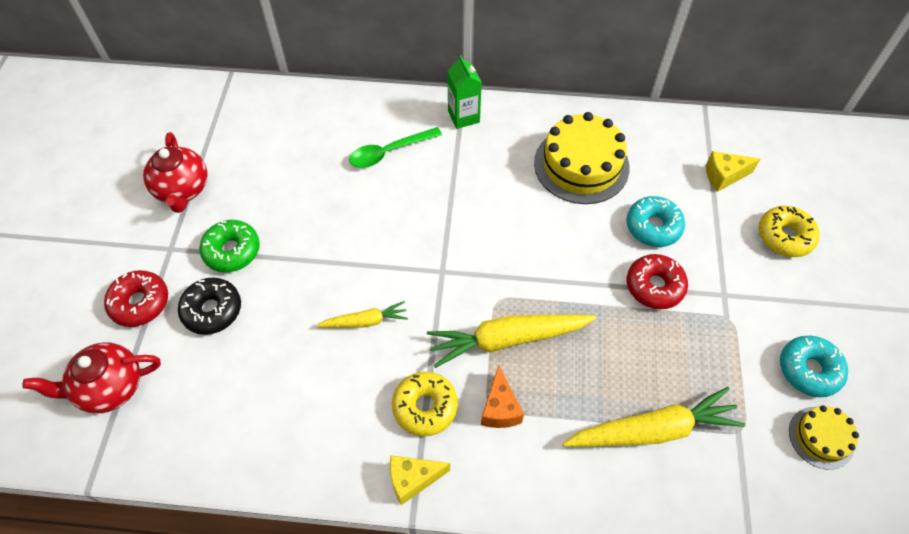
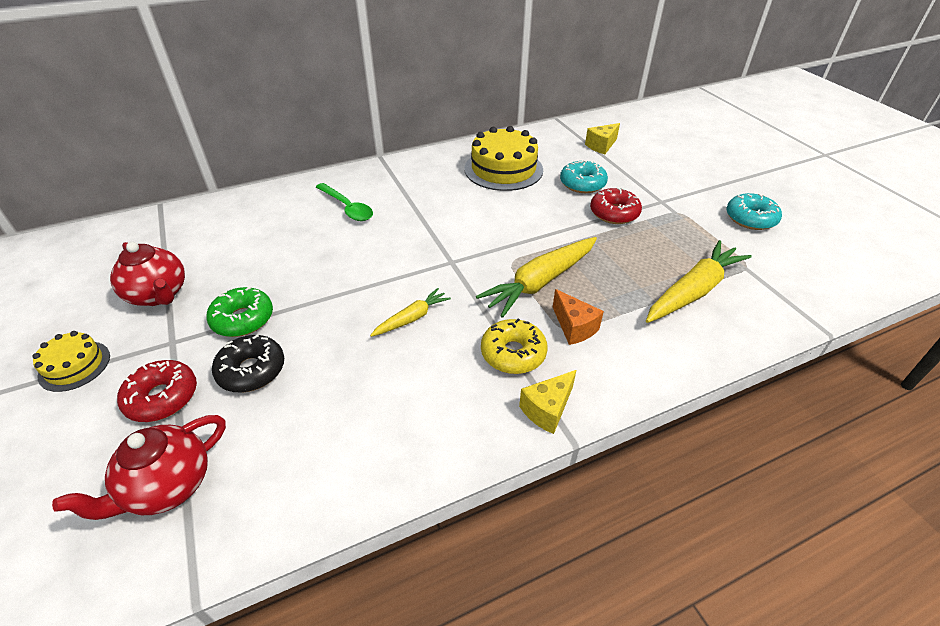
camera: 30 degrees left, 15 degrees down
green spoon [349,127,442,168] -> green spoon turned 75 degrees counterclockwise [316,183,373,221]
green carton [448,55,482,129] -> none
yellow donut [759,206,820,257] -> none
yellow cake [789,405,859,470] -> yellow cake moved to [32,331,110,392]

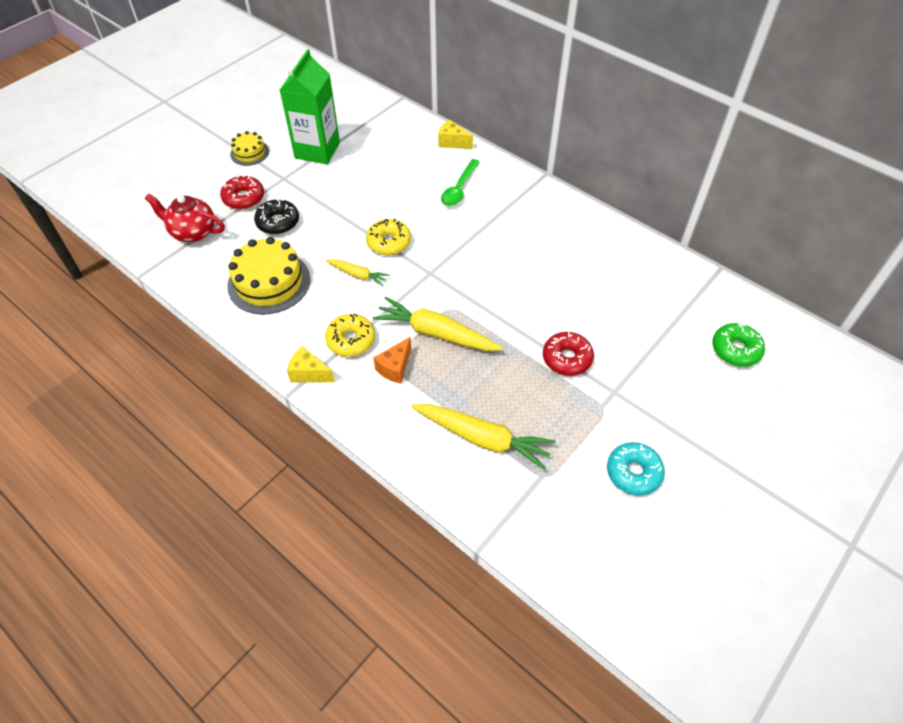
camera: 65 degrees right, 10 degrees up
red teapot [110,242,185,306] -> green carton [280,49,340,164]
green donut [206,287,273,337] -> green donut moved to [712,323,765,367]
yellow cake [465,126,543,191] -> yellow cake moved to [227,237,311,315]
turquoise donut [560,160,608,193] -> none
yellow cheese [585,123,620,154] -> yellow cheese moved to [438,120,473,149]
none -> yellow donut [366,219,411,255]

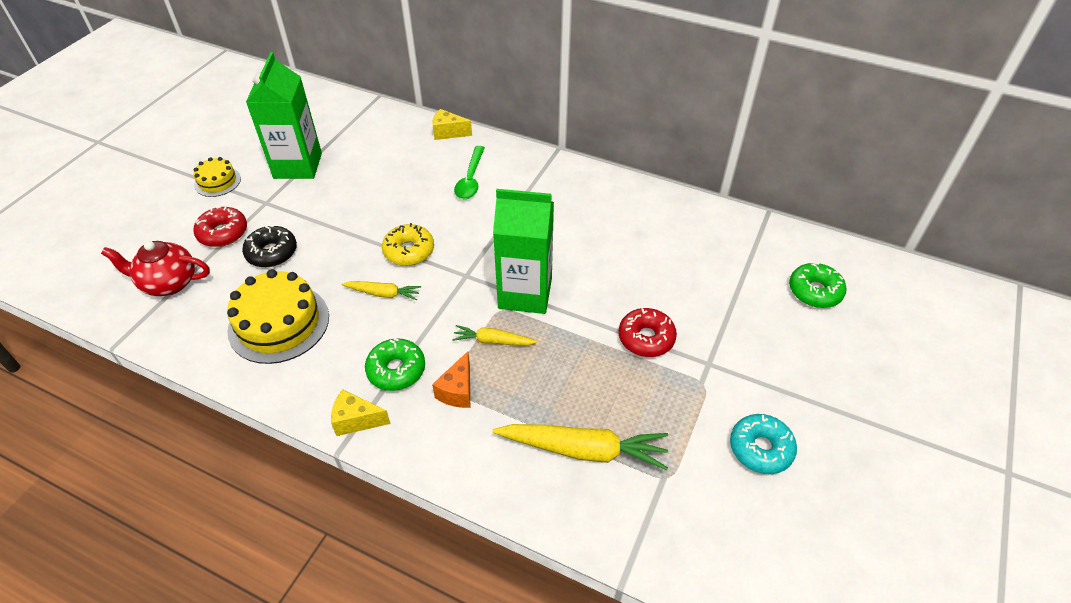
camera: 15 degrees left, 5 degrees down
yellow donut [325,314,375,357] -> green donut [365,338,425,391]
yellow carrot [373,297,503,351] -> yellow carrot [452,325,537,345], size x0.54
none -> green carton [493,189,554,314]

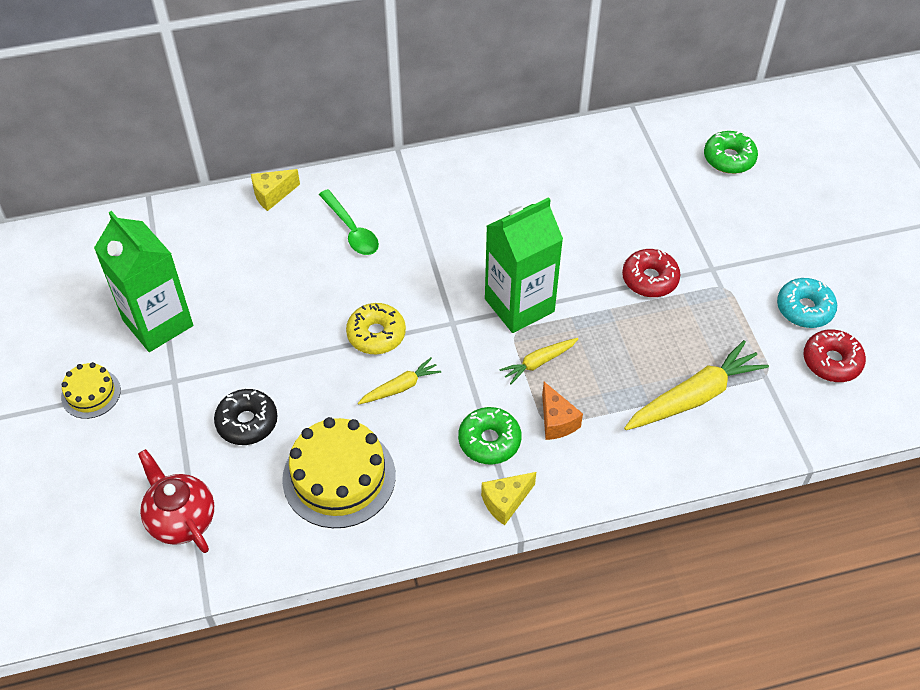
camera: 40 degrees left, 5 degrees up
red teapot [101,241,210,296] -> red teapot turned 90 degrees clockwise [138,449,214,553]
red donut [193,206,247,247] -> red donut moved to [804,329,866,382]

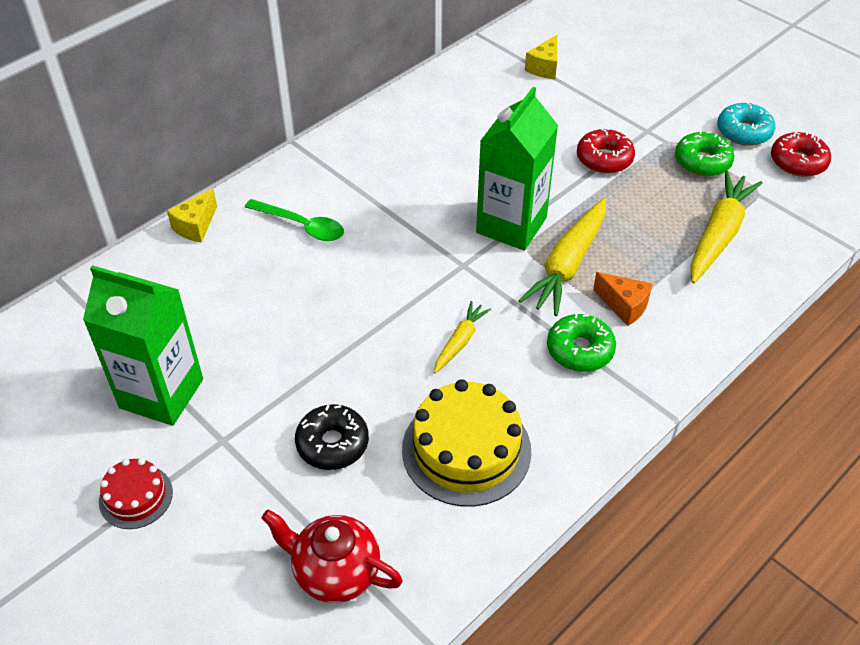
camera: 30 degrees left, 5 degrees down
yellow cake [61,362,121,419] -> red cake [99,458,173,529]
yellow donut [346,303,406,354] -> none
yellow cheese [481,472,536,525] -> yellow cheese moved to [525,35,557,79]
yellow carrot [499,338,578,384] -> yellow carrot [519,198,606,316], size x1.84
green donut [704,131,758,174] -> green donut moved to [675,131,734,176]

